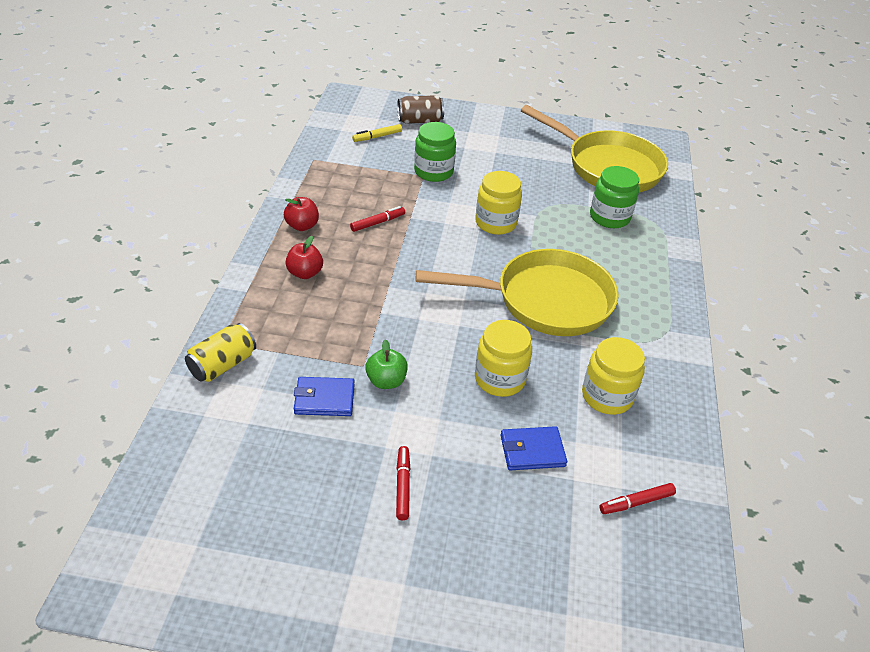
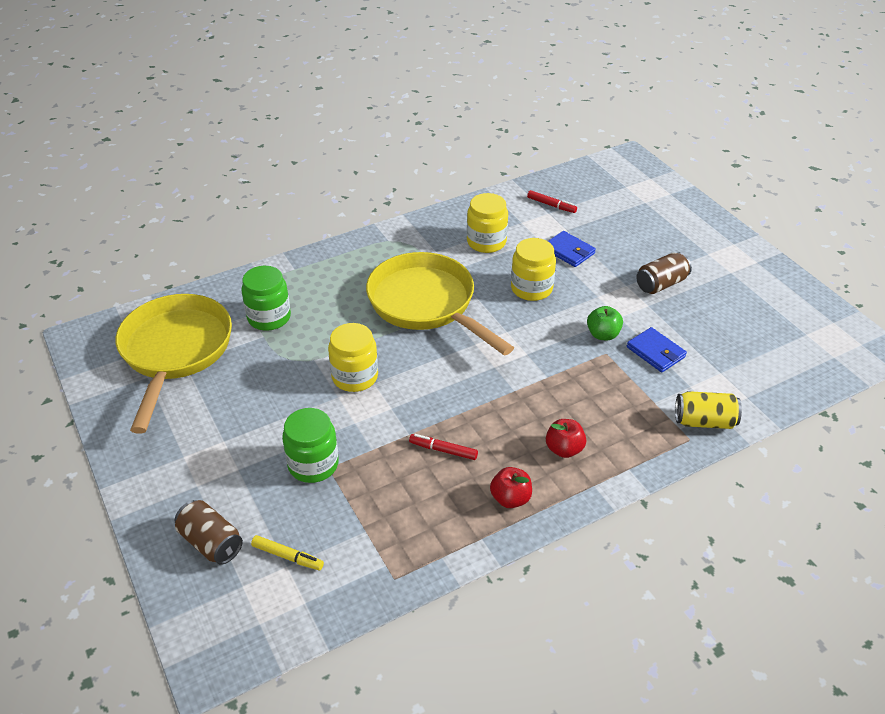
camera: 125 degrees left, 0 degrees up
red marker [396,446,410,520] -> brown can [636,252,692,294]

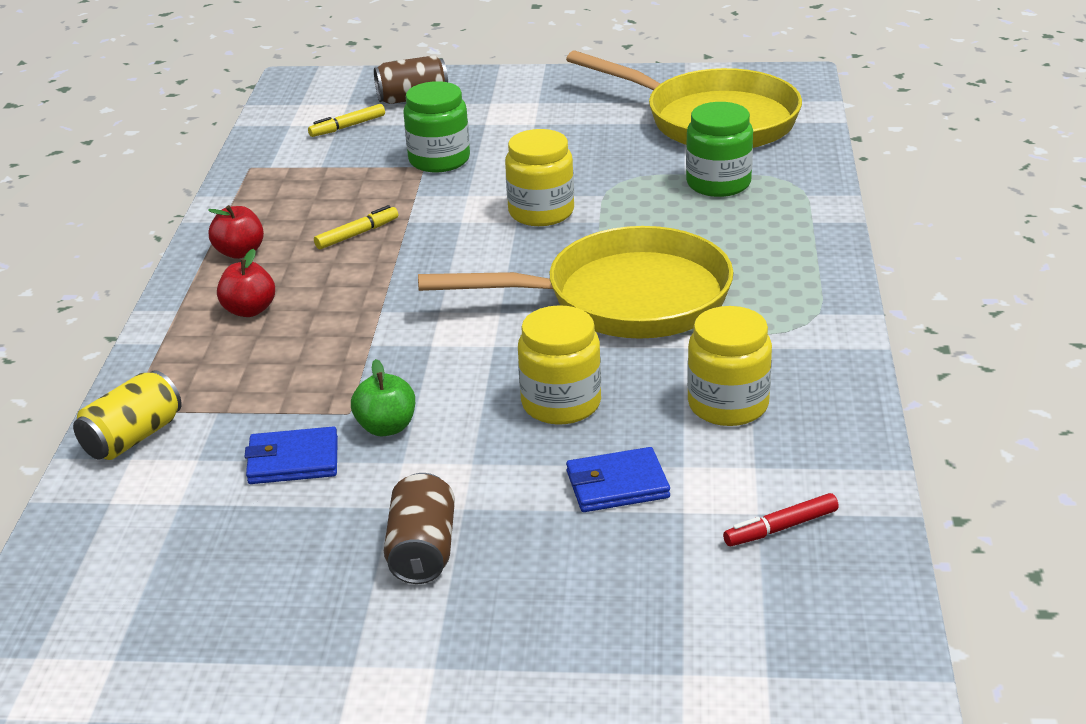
camera: 125 degrees right, 10 degrees down
red marker [409,434,478,460] -> yellow marker [314,205,398,249]

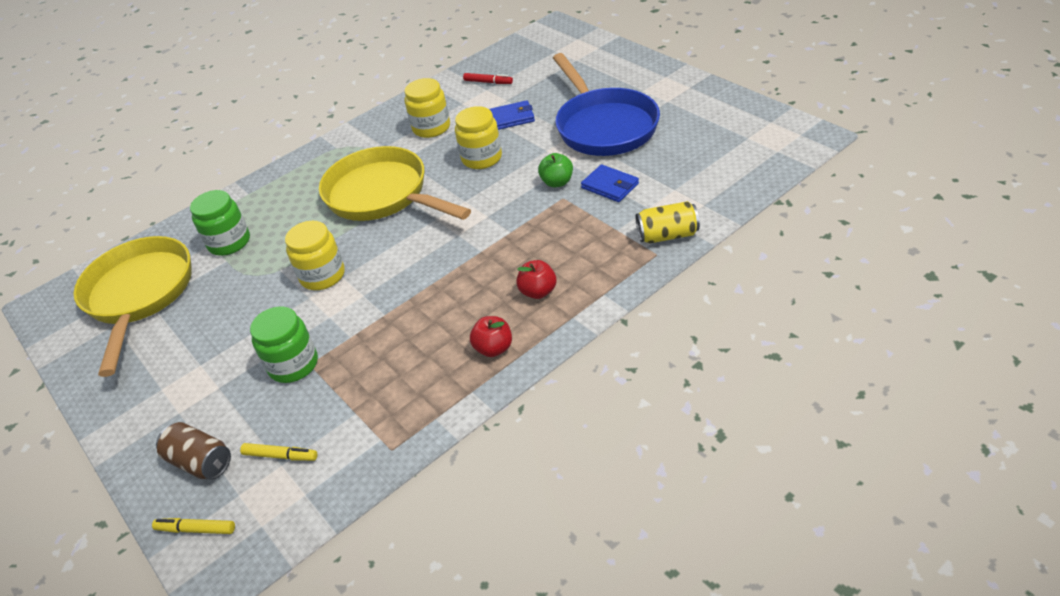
camera: 130 degrees left, 10 degrees up
yellow marker [314,205,398,249] -> yellow marker moved to [152,518,235,534]
brown can [384,473,455,584] -> blue pan [553,53,660,156]
blue wallet [566,447,670,512] -> blue wallet turned 45 degrees counterclockwise [489,100,535,130]

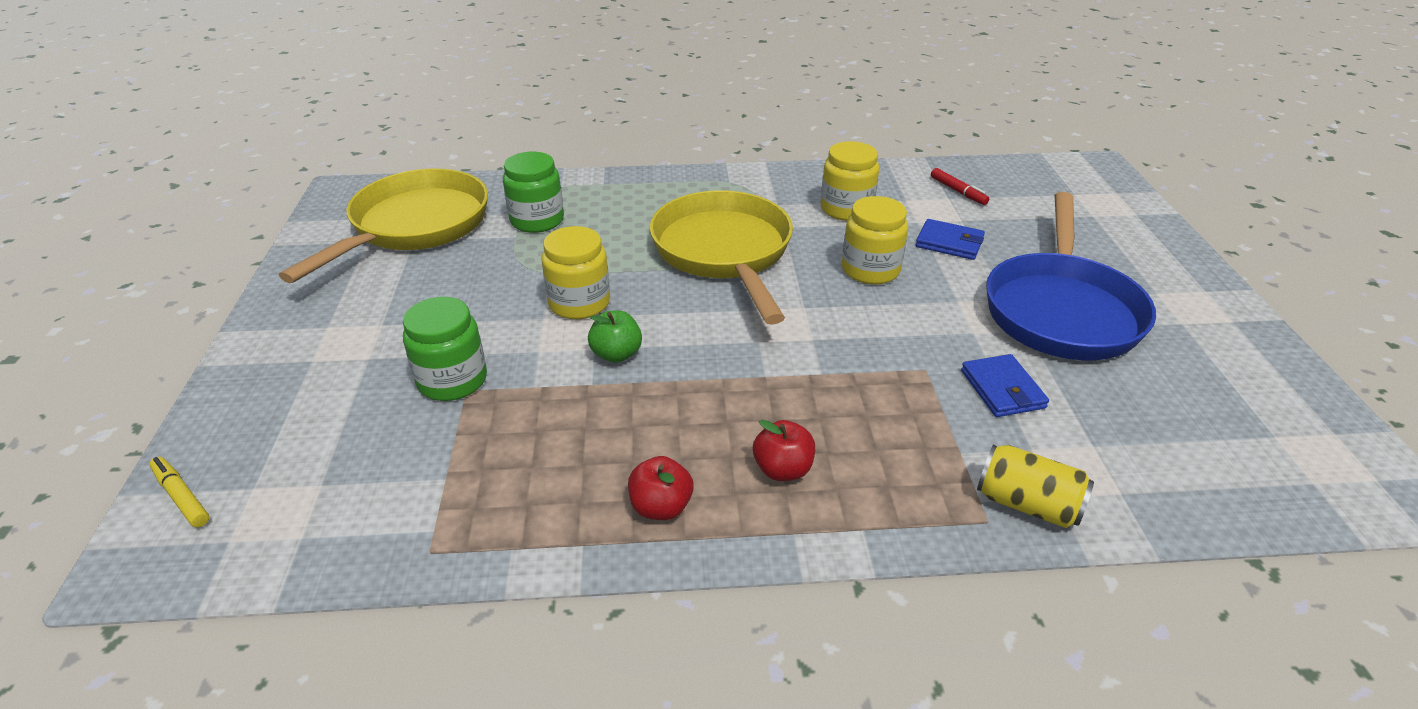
camera: 30 degrees right, 5 degrees down
brown can [156,422,231,480] -> none
yellow marker [240,443,317,461] -> none
green apple [538,153,573,188] -> green apple moved to [588,310,642,363]

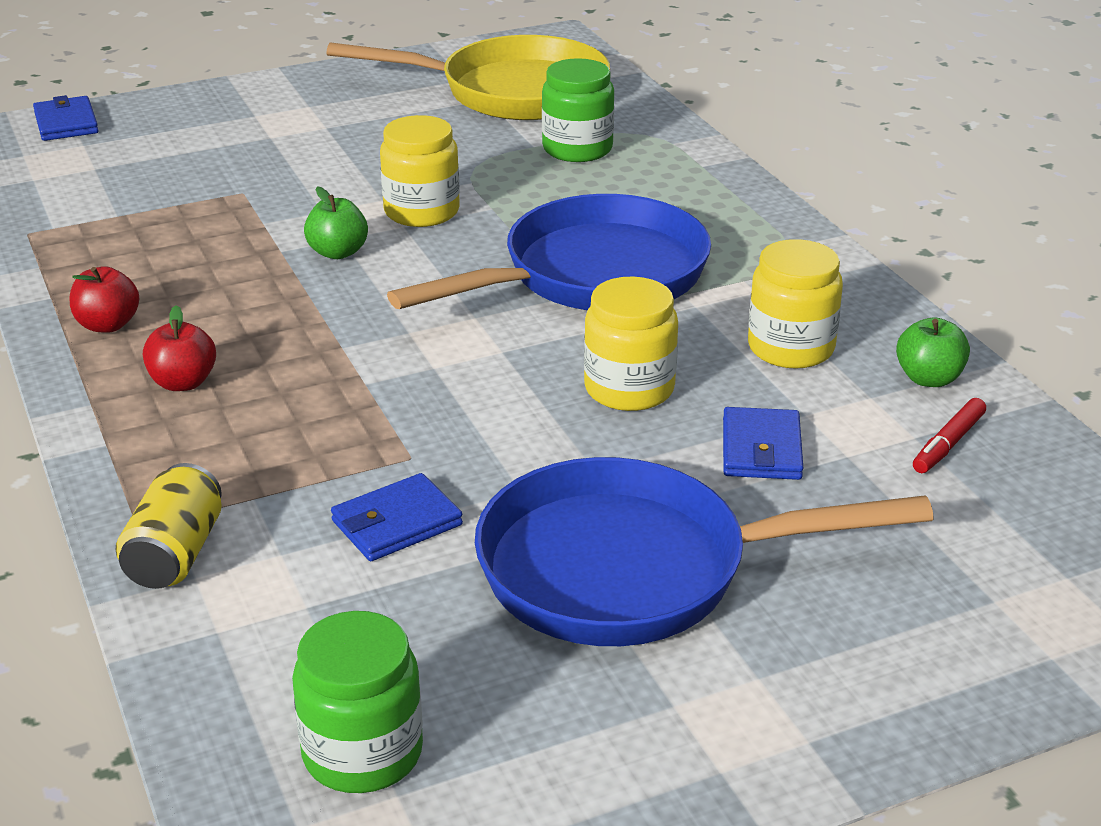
camera: 70 degrees right, 5 degrees down
yellow marker [149,457,209,528] -> blue wallet [33,95,99,141]
green jar [403,297,487,401] -> green jar moved to [292,611,423,793]
yellow pan [650,190,793,325] -> blue pan [387,194,711,311]
none -> green apple [896,318,970,387]

